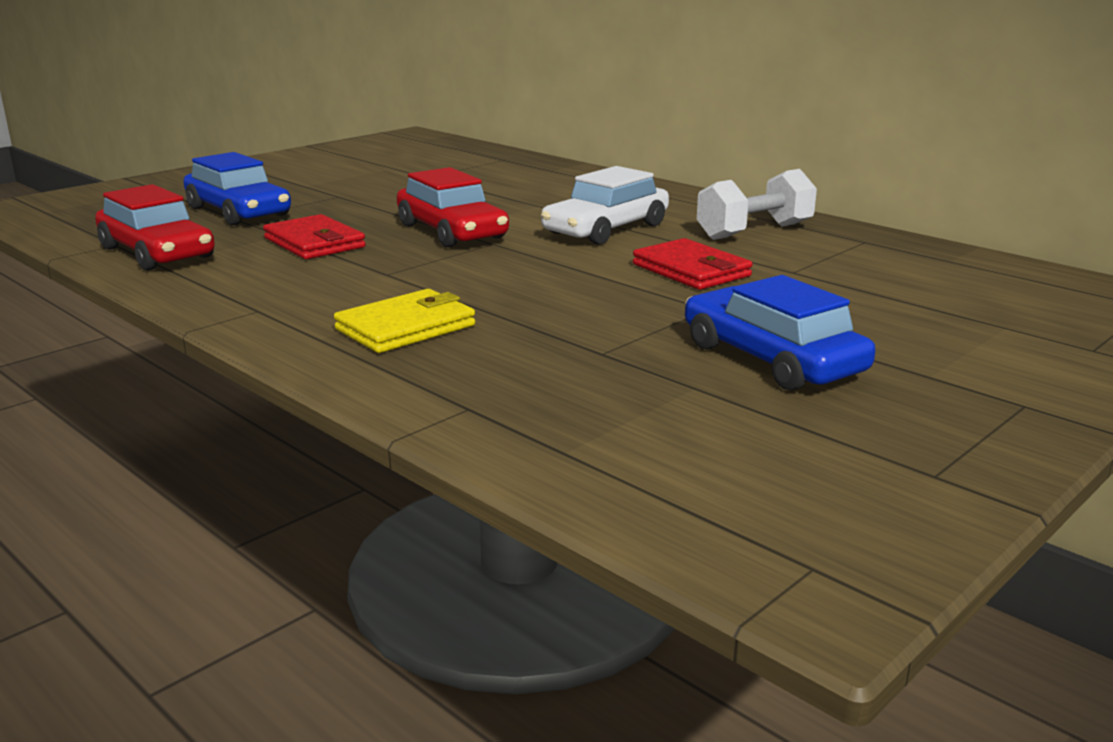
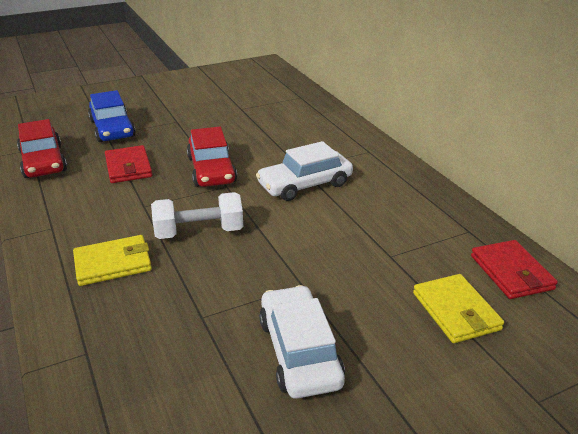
camera: 20 degrees right, 10 degrees up
red wallet [633,238,753,290] -> red wallet moved to [471,240,558,299]
blue car [685,275,875,391] -> white car [259,285,345,399]
white dumbbell [697,169,817,240] -> white dumbbell moved to [151,192,243,239]
none -> yellow wallet [413,274,504,343]

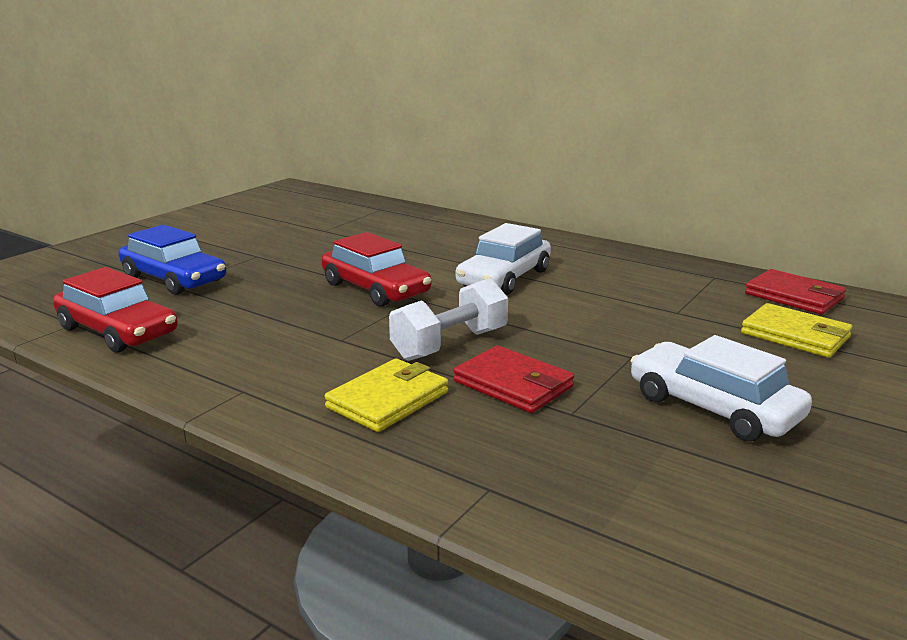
camera: 30 degrees left, 10 degrees down
red wallet [105,145,152,183] -> red wallet moved to [453,345,574,413]

